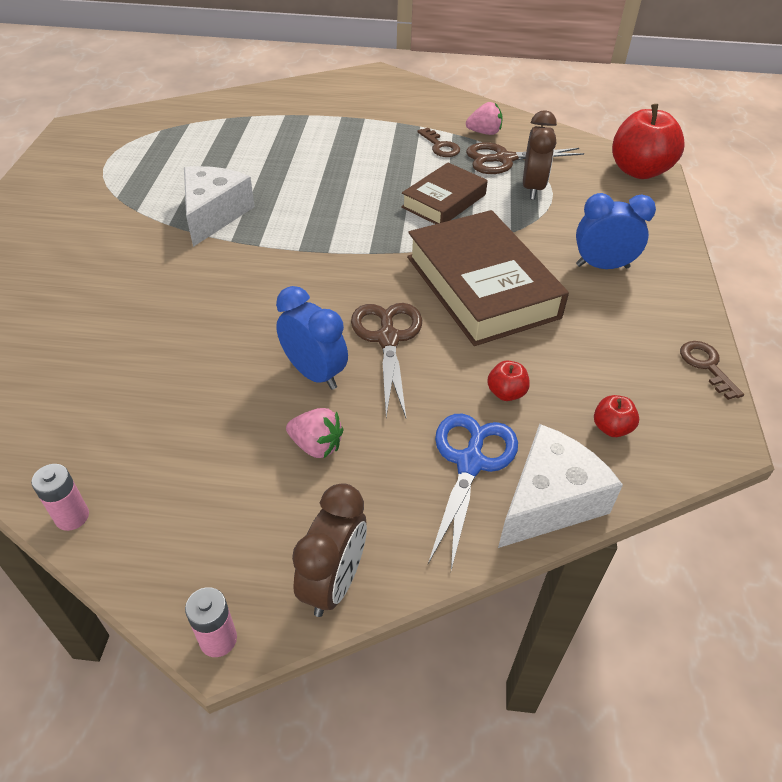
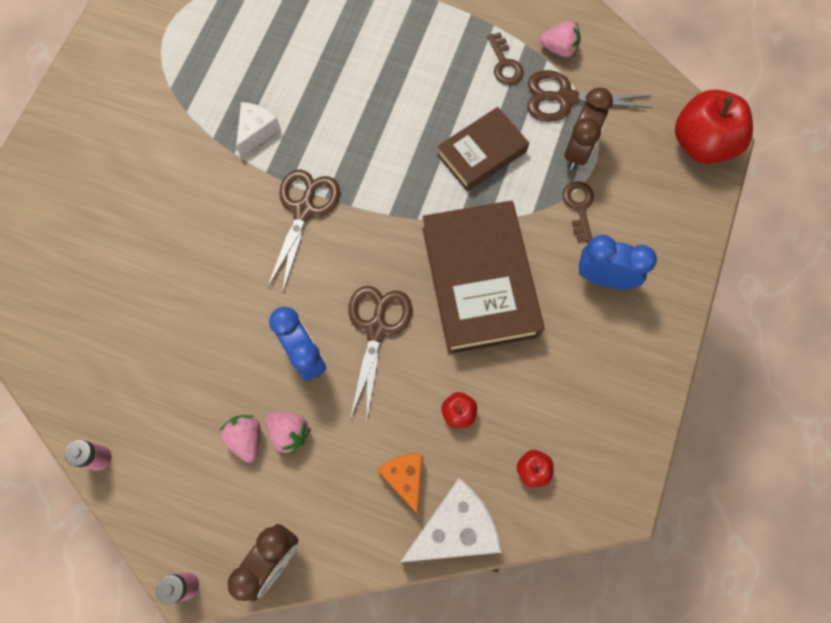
camera: 15 degrees right, 25 degrees up
white cheese [184,166,255,247] -> white cheese [236,102,281,157], size x0.60
blue scissors [428,414,518,570] -> orange cheese [377,453,422,513]
brown key [680,341,744,400] -> brown key moved to [562,181,594,242]
none -> pink strawberry [219,415,261,462]
none -> brown scissors [267,169,340,294]

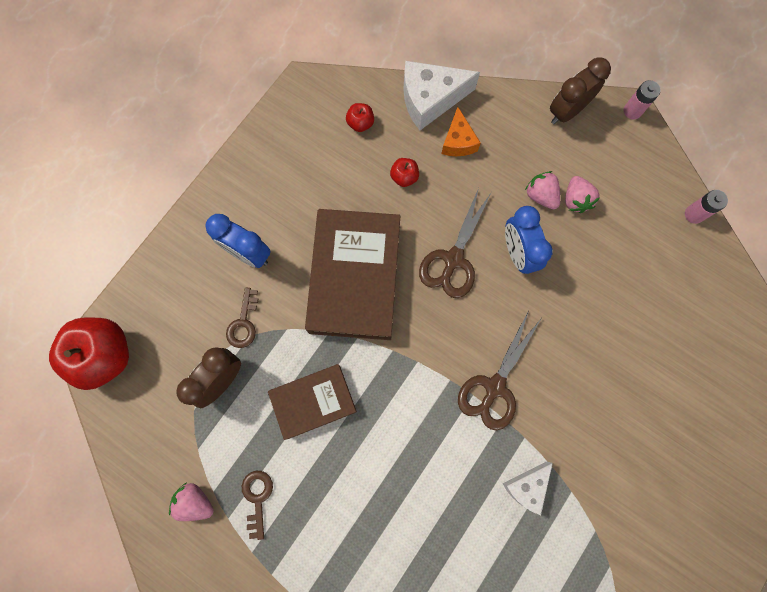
camera: 165 degrees left, 5 degrees up
brown scissors [527,70,653,122] -> none

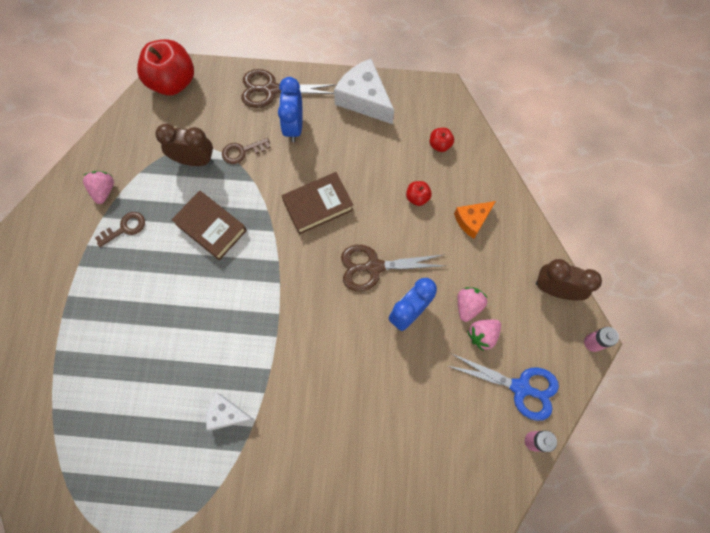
camera: 60 degrees right, 5 degrees down
brown book [305,209,400,340] -> brown book [282,172,353,234], size x0.59
white cheese [403,61,480,130] -> white cheese moved to [334,59,394,124]
brown scissors [458,311,541,431] -> brown scissors moved to [241,69,336,108]
none -> blue scissors [448,354,559,421]

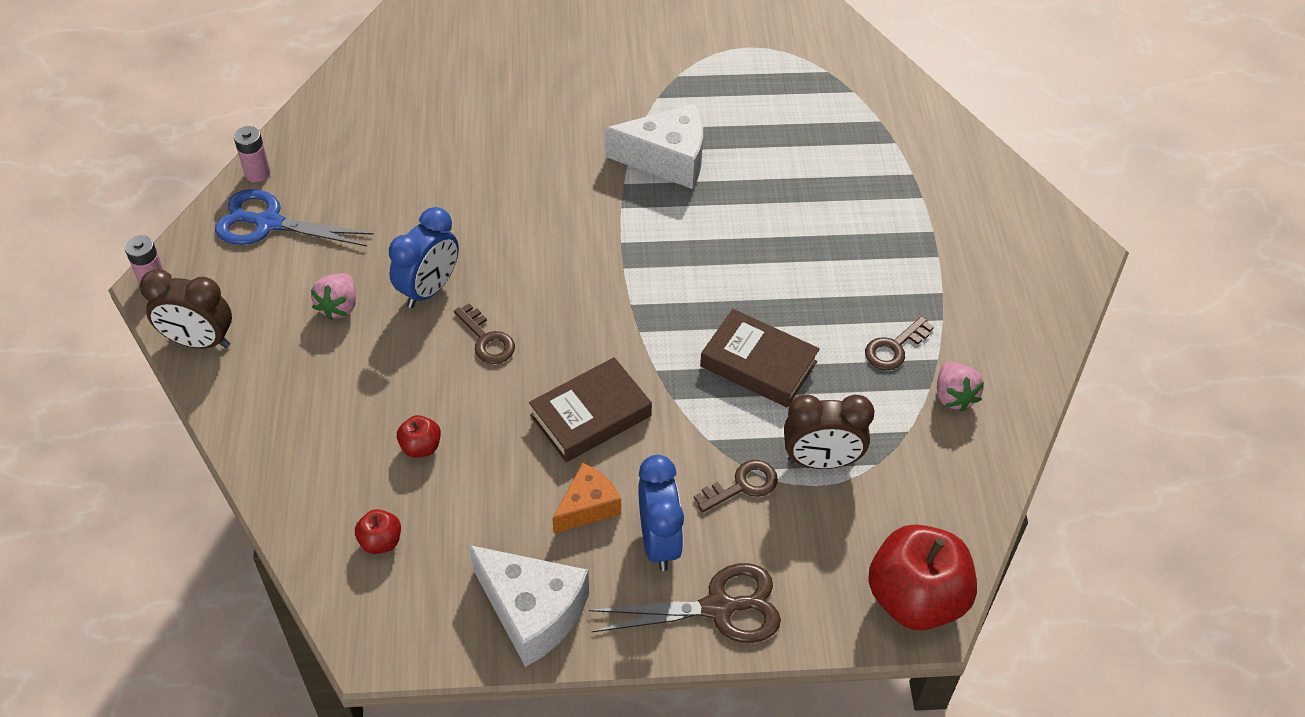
camera: 170 degrees right, 20 degrees down
white cheese [206,393,255,430] -> white cheese [605,104,703,189], size x1.66
brown scissors [341,245,445,291] -> brown key [454,303,515,364]
orange cheese [454,201,496,239] -> orange cheese moved to [552,463,621,533]
pink strawberry [467,319,501,351] -> none

